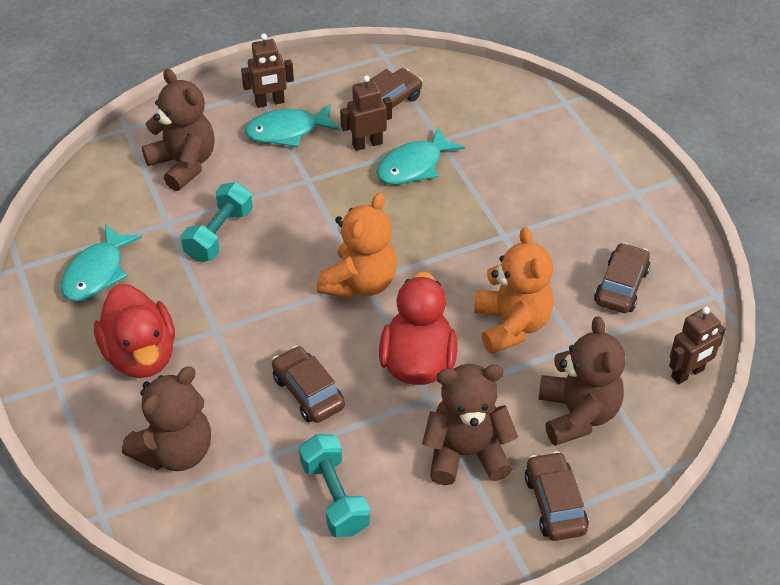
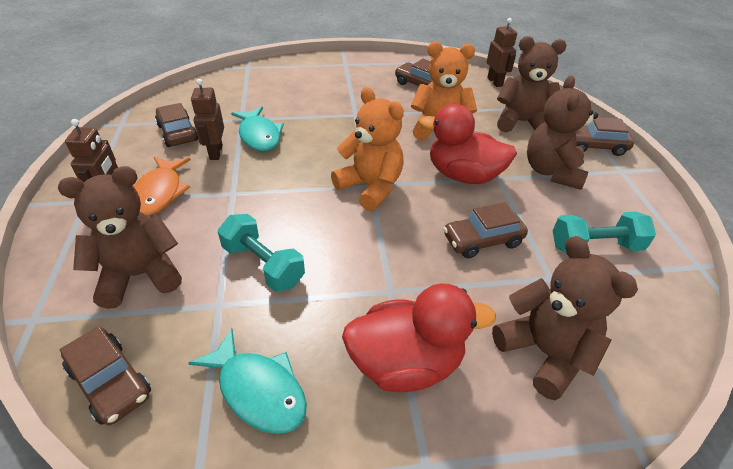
camera: 75 degrees left, 5 degrees down
turquoise fish [245,103,341,147] -> orange fish [134,157,191,216]
none -> brown car [60,326,151,425]

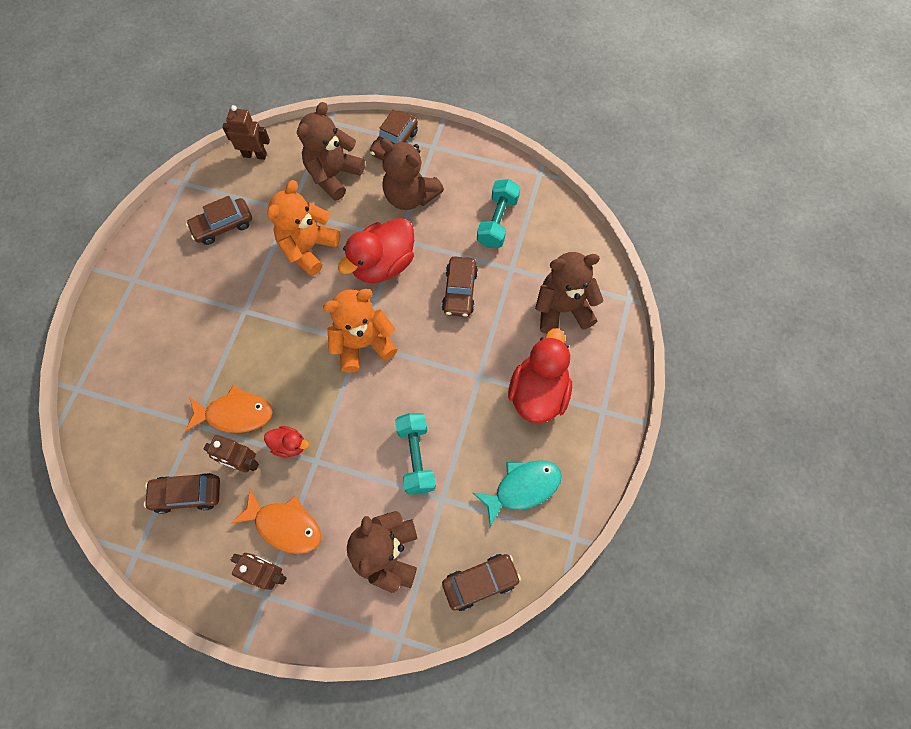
camera: 65 degrees left, 25 degrees up
turquoise dumbbell [218,214,305,292] -> turquoise dumbbell turned 75 degrees counterclockwise [395,413,436,495]
turquoise fish [231,107,284,151] -> orange fish [185,385,273,433]
none -> red duck [264,426,309,457]

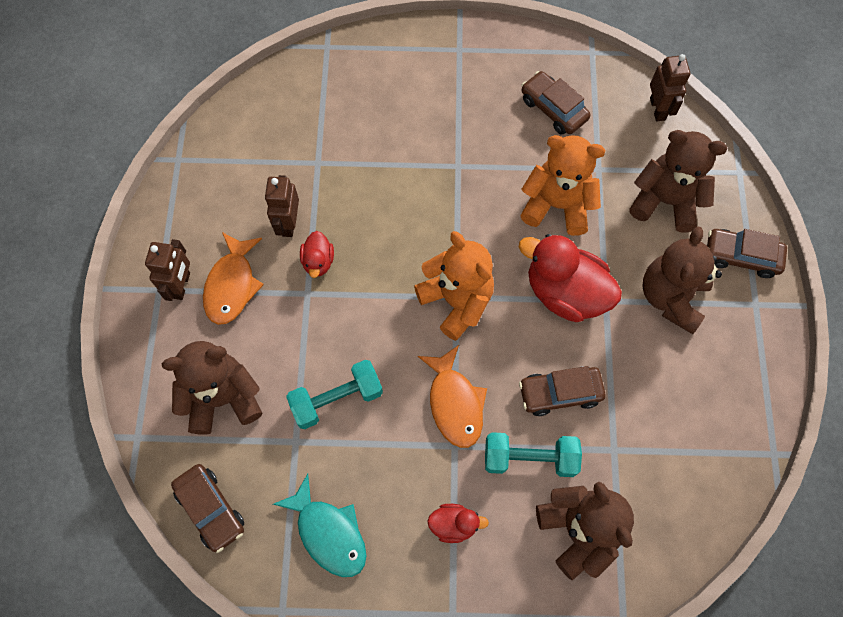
camera: 75 degrees right, 0 degrees up
brown car [144,473,220,514] -> none
orange fish [185,385,273,433] -> orange fish moved to [418,345,487,448]
turquoise dumbbell [477,179,520,248] -> turquoise dumbbell moved to [485,432,582,477]
red duck [508,328,572,423] -> red duck [427,504,489,543], size x0.49

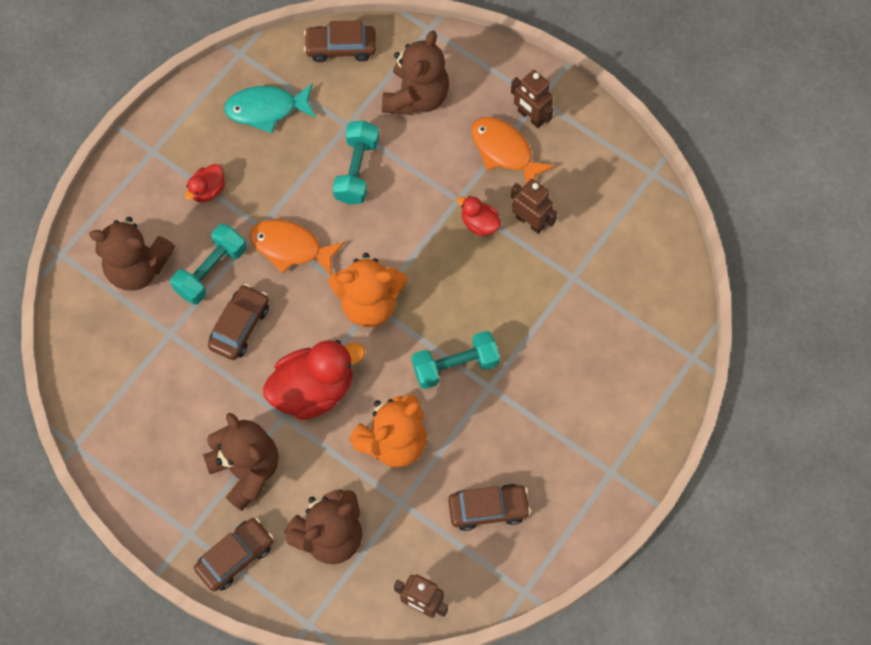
camera: 125 degrees right, 0 degrees up
none -> turquoise dumbbell [412,331,500,389]

